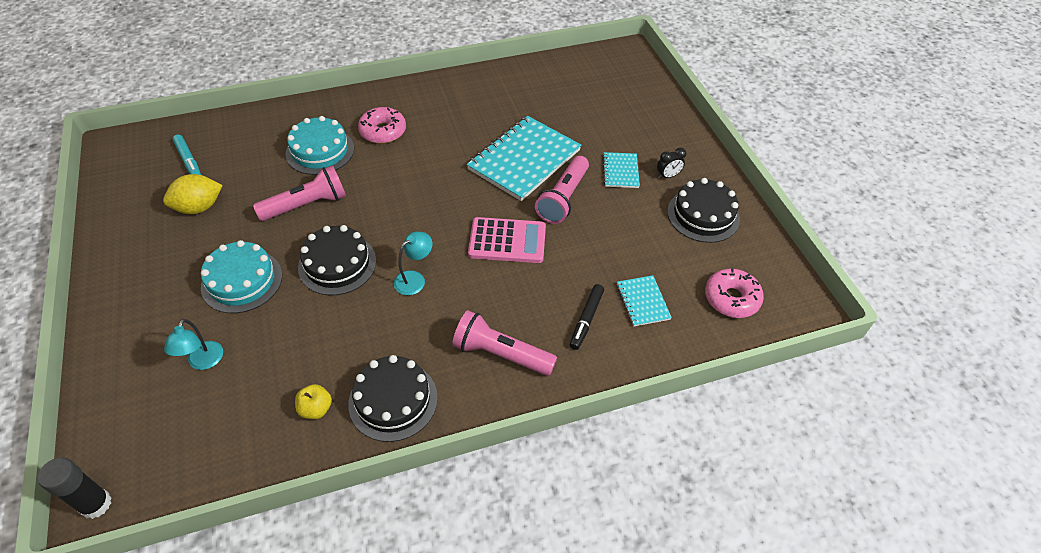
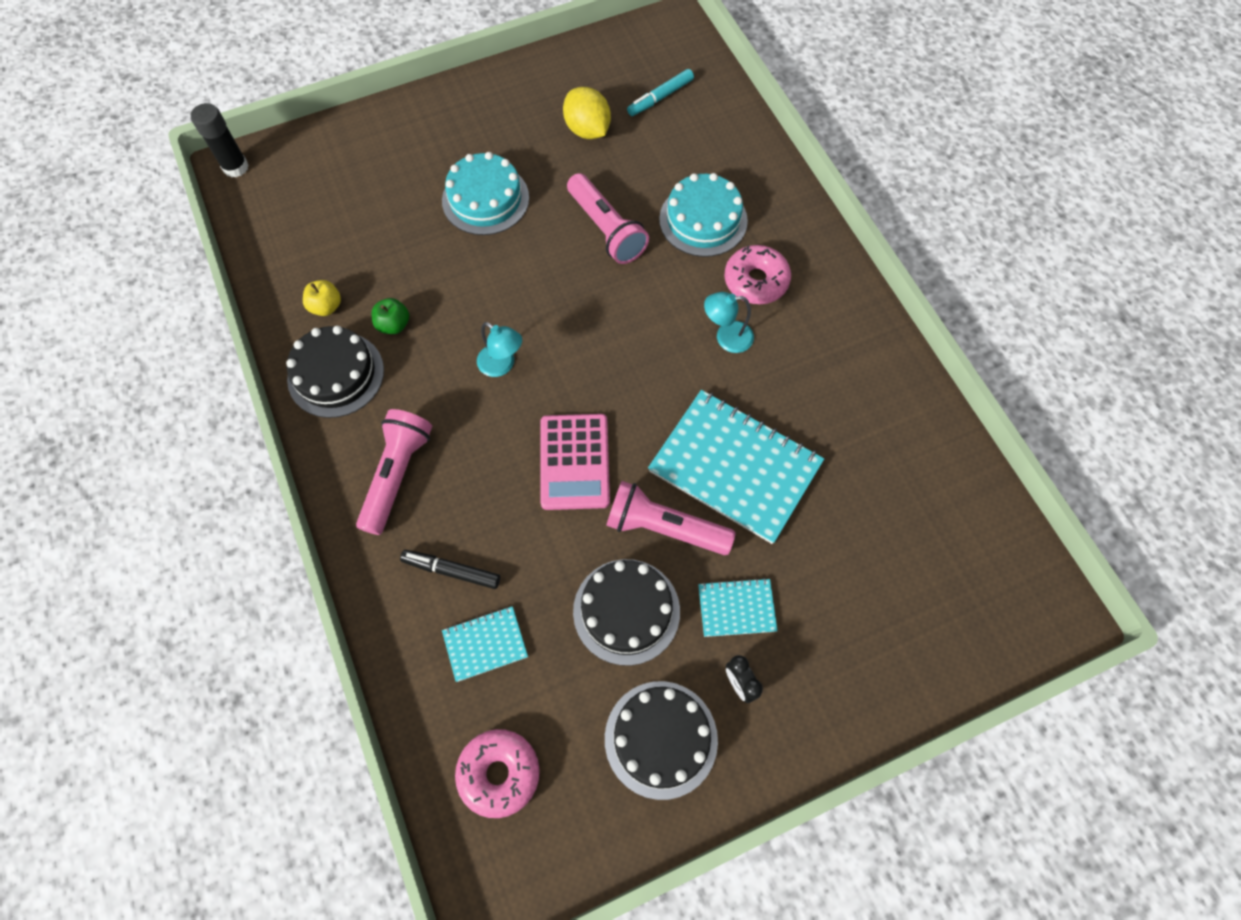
camera: 85 degrees right, 15 degrees up
turquoise lamp [164,319,223,370] -> turquoise lamp moved to [704,292,754,353]
black cake [298,225,376,295] -> black cake moved to [573,559,680,666]
none -> green apple [371,298,409,334]

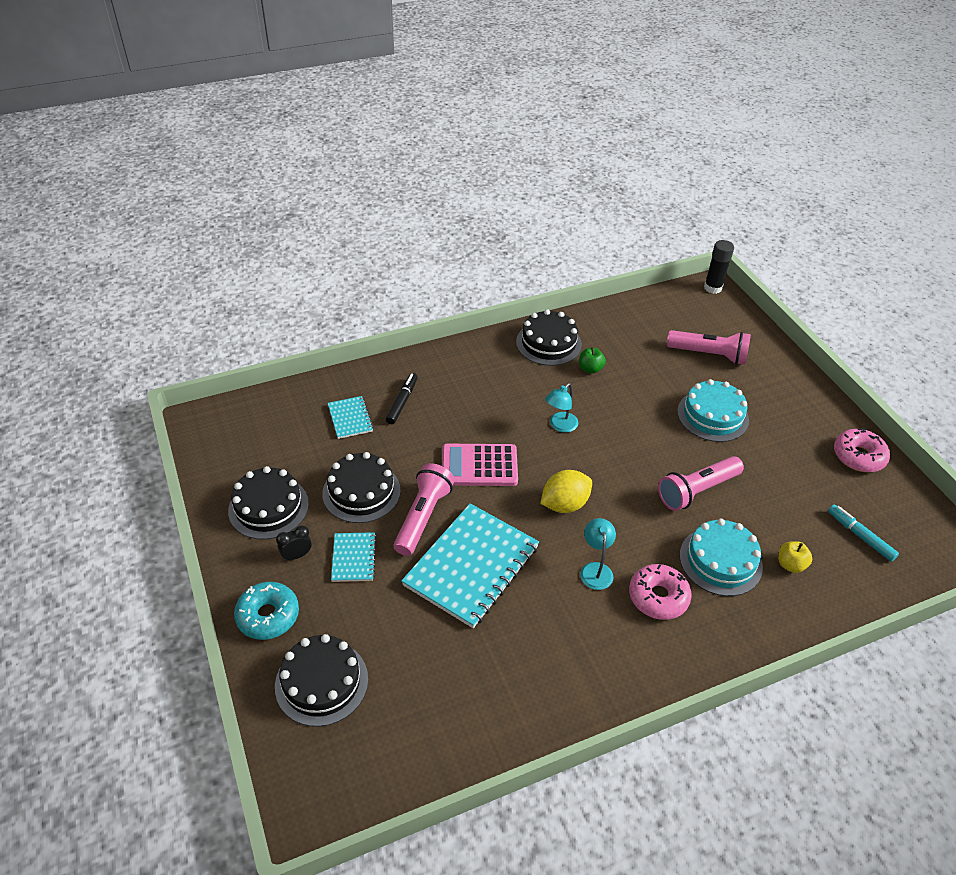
camera: 90 degrees right, 20 degrees down
yellow apple [303,280,341,316] -> yellow apple moved to [778,541,812,573]
pink flashlight [356,409,432,535] -> pink flashlight moved to [667,330,751,365]
pink donut [455,729,540,818] -> pink donut moved to [834,428,890,472]
yellow lemon [563,87,611,139] -> yellow lemon moved to [540,470,592,513]
none -> turquoise donut [234,582,299,640]
none -> black cake [275,634,368,727]

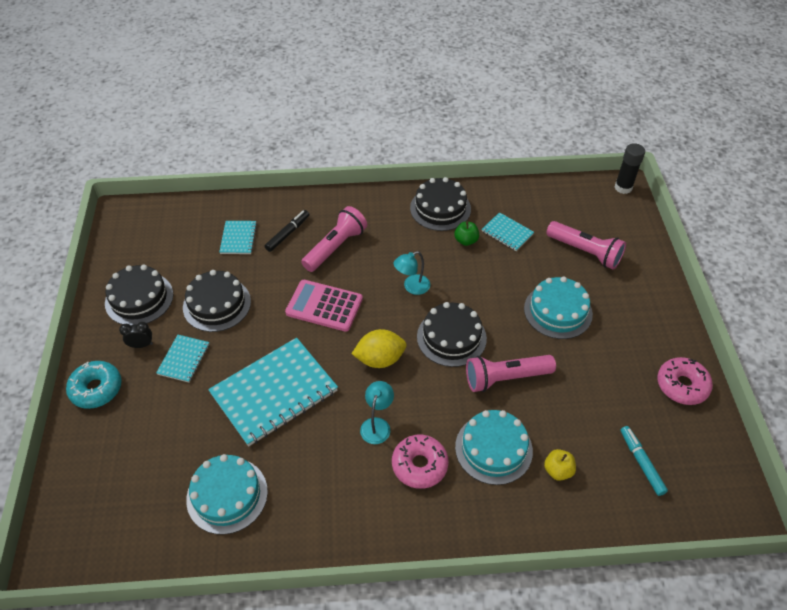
camera: 20 degrees right, 5 degrees up
black cake [275,634,368,727] -> black cake moved to [417,302,487,367]
pink flashlight [394,463,455,556] -> pink flashlight moved to [301,206,367,272]
none -> turquoise cake [186,454,268,535]
none -> turquoise notebook [482,212,534,251]

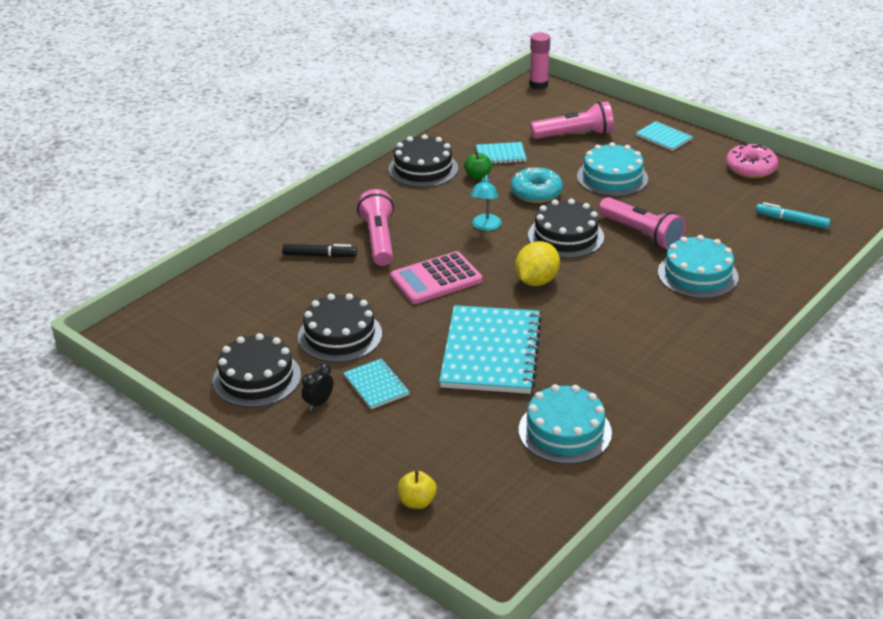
camera: 45 degrees left, 15 degrees down
turquoise donut [66,361,122,409] -> turquoise donut moved to [511,167,563,203]
turquoise notebook [219,221,257,254] -> turquoise notebook moved to [636,121,693,151]
black marker [264,210,309,252] -> black marker turned 105 degrees clockwise [282,244,357,257]
turquoise lamp [360,381,394,444] -> none
pink donut [392,435,449,489] -> none
pink flashlight [466,355,556,392] -> pink flashlight turned 75 degrees counterclockwise [599,197,686,250]
yellow apple [544,449,576,481] -> yellow apple moved to [398,471,437,509]
black glue stick [615,143,645,194] -> pink glue stick [529,33,550,90]

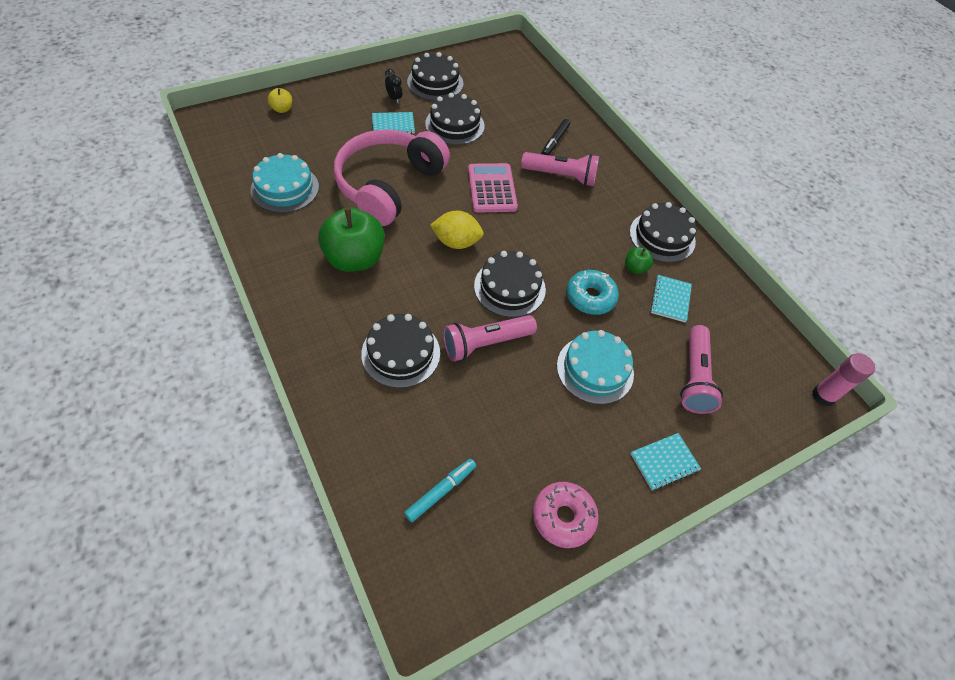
camera: 105 degrees right, 20 degrees up
turquoise notebook [439,305,542,394] -> pink headphones [334,130,450,226]
turquoise lamp [470,174,502,231] -> none
yellow lemon [515,241,560,286] -> yellow lemon turned 45 degrees counterclockwise [430,211,484,249]
turquoise cake [658,235,739,299] -> black cake [361,314,440,388]
none -> green apple [318,207,385,272]

